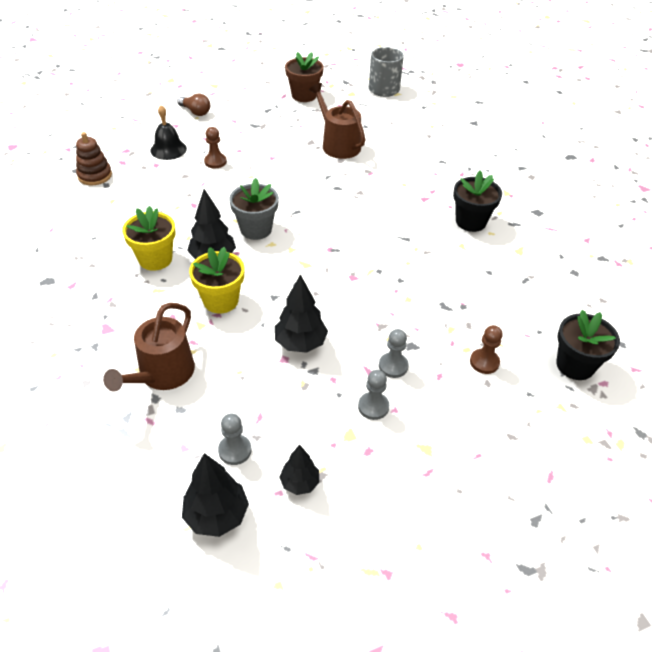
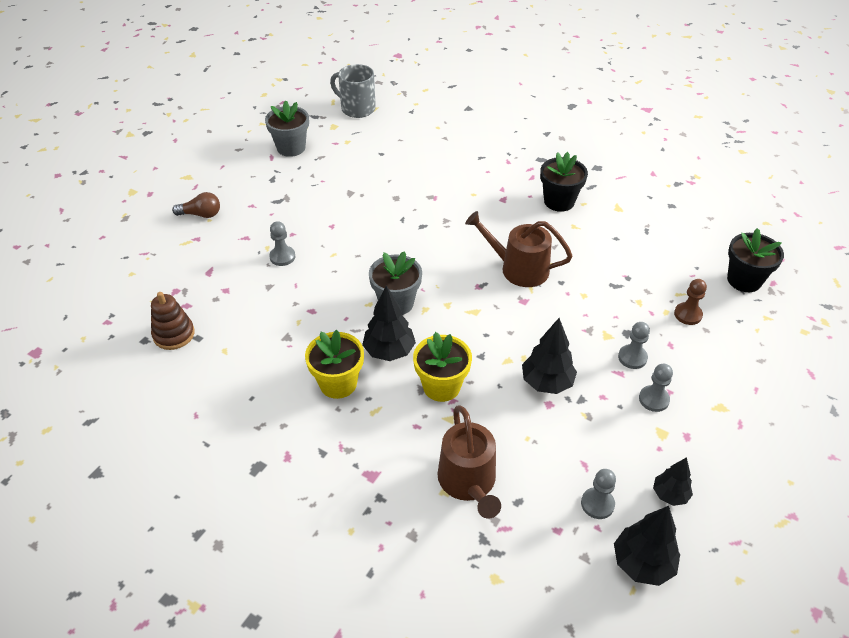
camera: 35 degrees left, 0 degrees up
black bell [151,105,187,160] -> none
brown pawn [204,127,227,169] -> grey pawn [269,221,295,266]
brown flower pot [285,52,324,102] -> grey flower pot [265,100,309,157]
brown watering can [309,83,365,159] -> brown watering can moved to [465,211,572,287]

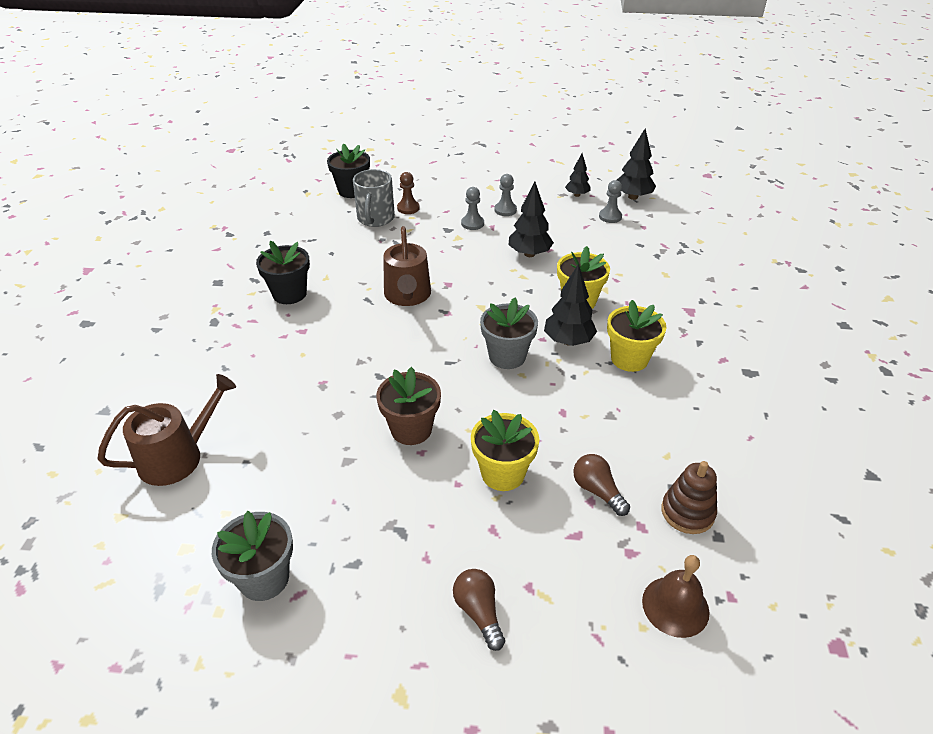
camera: 115 degrees left, 5 degrees down
grey pawn [269,221,295,266] -> yellow flower pot [471,410,540,491]
grey mug [330,64,376,118] -> grey mug moved to [353,169,395,227]
brown watering can [437,406,501,519] -> brown watering can moved to [97,374,236,486]
none -> brown flower pot [376,367,441,445]
none -> brown light bulb [573,454,630,516]
none -> brown bell [642,555,709,638]

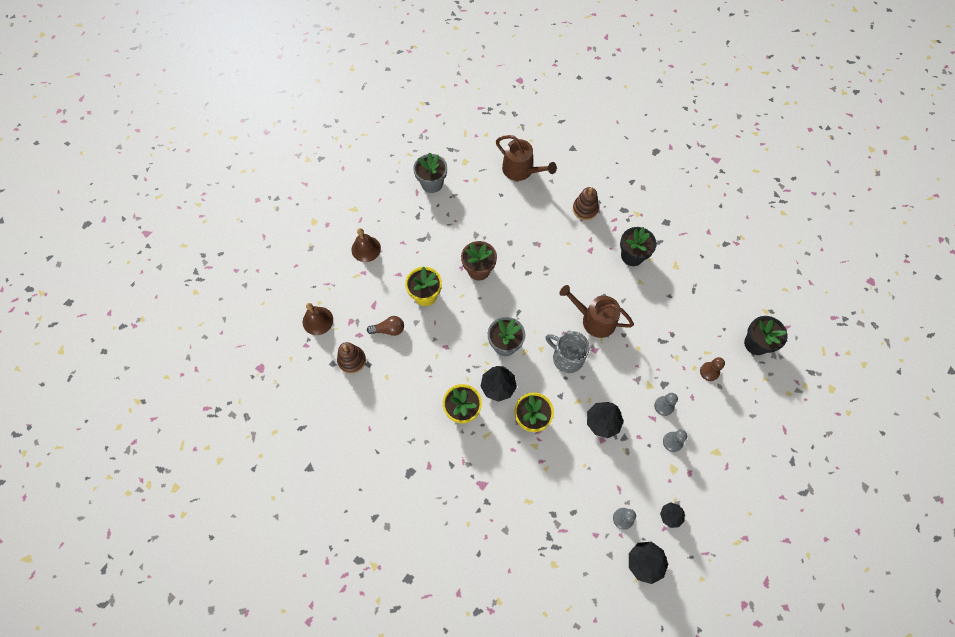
camera: 120 degrees right, 25 degrees up
brown watering can [97,374,236,486] -> brown watering can turned 45 degrees counterclockwise [496,135,557,181]
grey mug [353,169,395,227] -> grey mug moved to [546,331,590,373]
brown light bulb [453,569,505,651] -> brown bell [351,228,381,262]
none -> brown stacking toy [573,187,599,220]

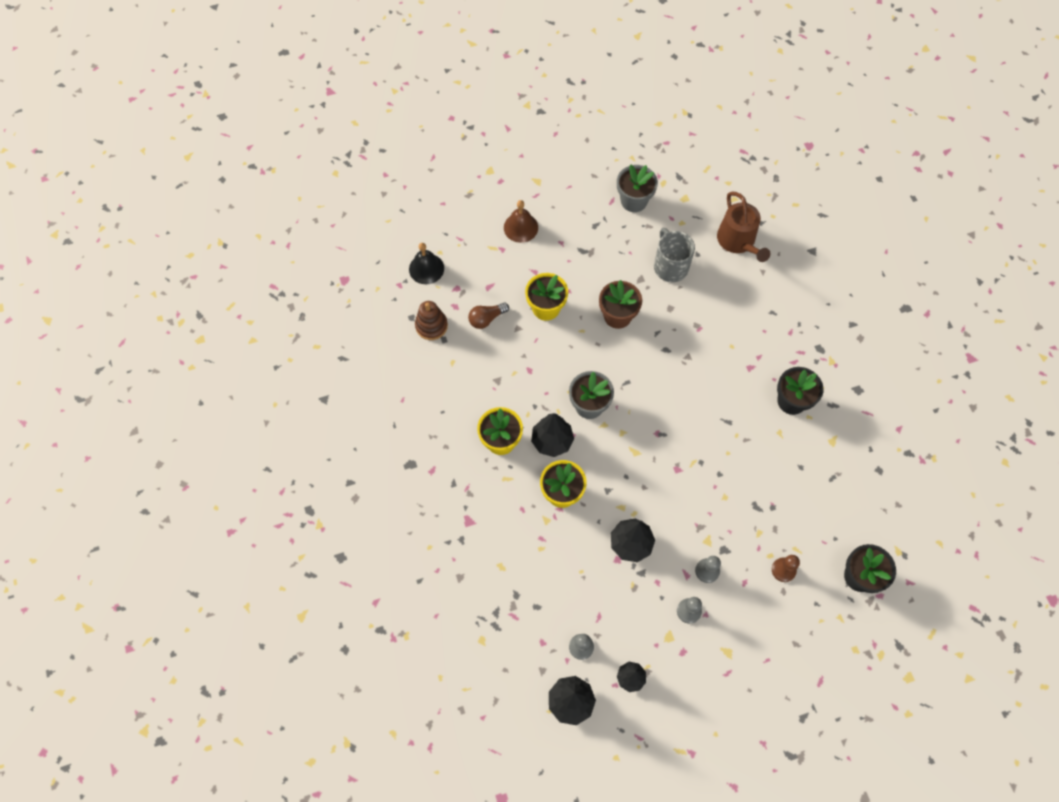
camera: 35 degrees right, 0 degrees up
brown bell [303,303,333,335] -> black bell [409,243,444,284]
brown light bulb [367,316,404,336] -> brown light bulb turned 120 degrees clockwise [468,303,509,329]
grey mug [546,331,590,373] -> grey mug moved to [654,228,695,282]
brown watering can [559,285,634,338] -> none
brown stacking toy [573,187,599,220] -> none

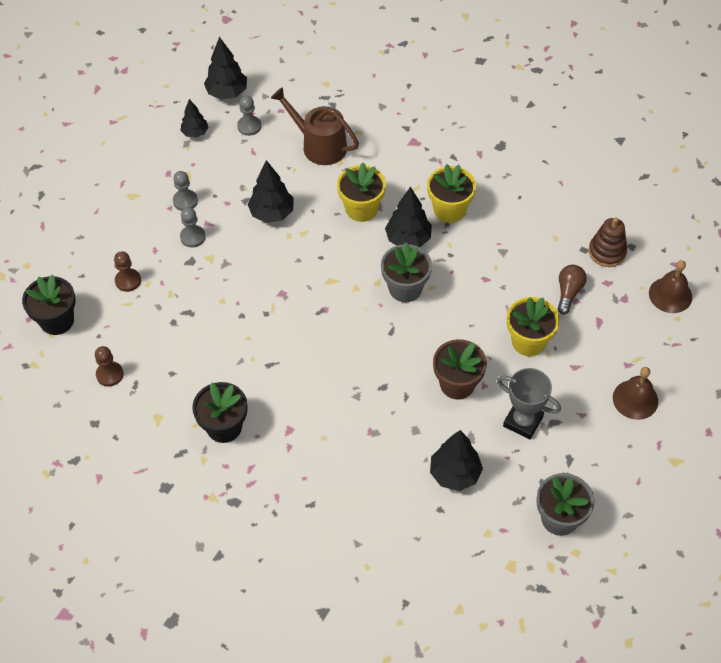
camera: 140 degrees right, 10 degrees down
black bell [409,243,444,284] -> brown bell [649,260,692,313]
grey mug [654,228,695,282] -> black tree [430,430,483,491]
brown watering can [717,192,770,262] -> brown watering can moved to [271,87,359,165]
none -> brown pawn [95,346,124,387]
none -> grey trophy [497,368,561,440]

